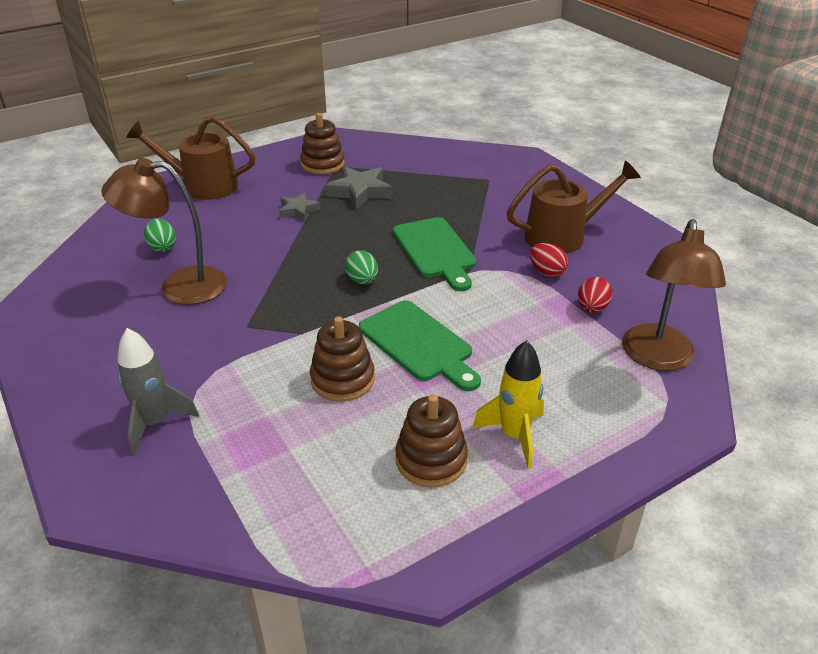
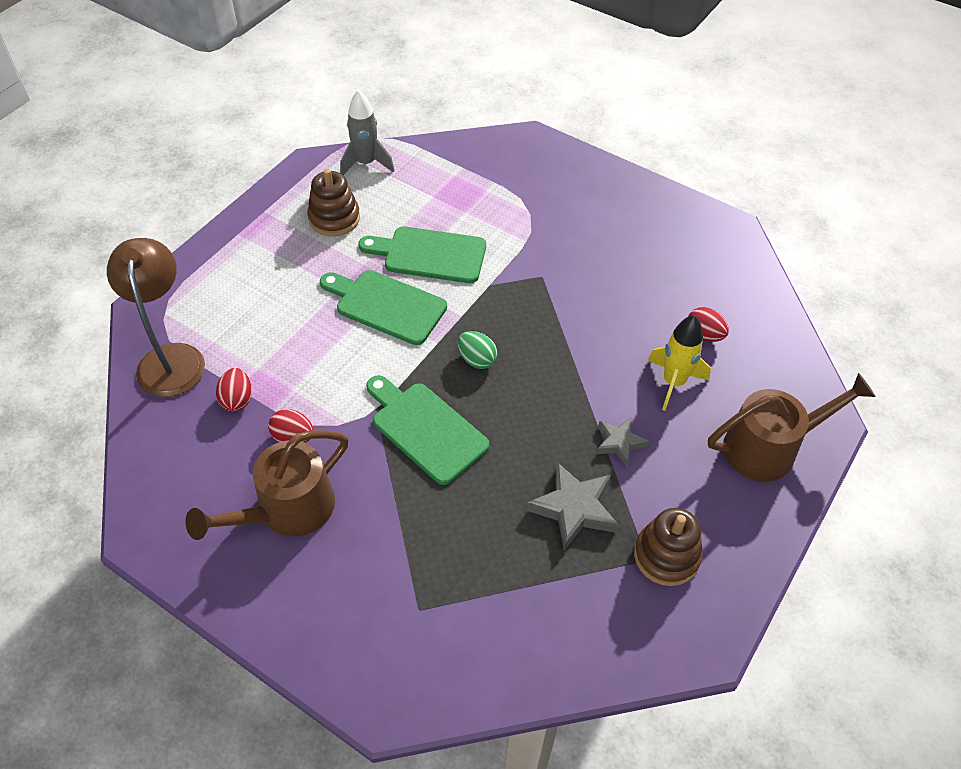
camera: 155 degrees right, 15 degrees up
brown lamp [101,158,227,305] -> none
grey rocket [118,328,199,455] -> grey rocket moved to [340,90,394,175]
green egg [144,218,176,252] -> red egg [688,307,729,342]
brown stacking toy [310,316,375,402] -> green cutting board [358,226,486,283]
yellow rocket [472,340,544,469] -> yellow rocket moved to [648,315,711,411]

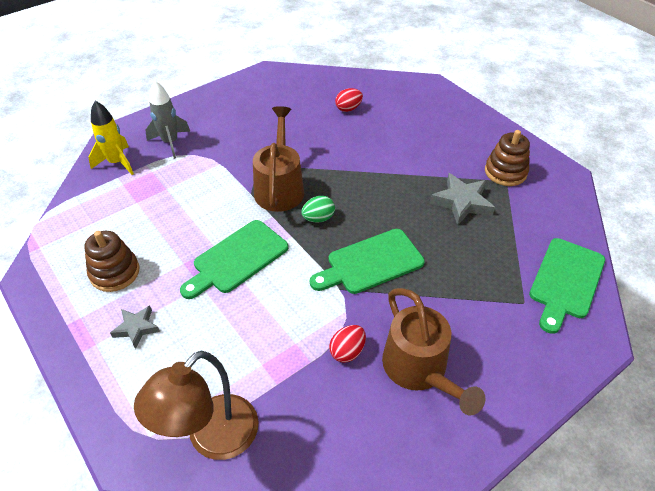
camera: 70 degrees left, 5 degrees down
brown lamp [107,238,205,397] -> brown lamp turned 60 degrees counterclockwise [134,350,259,460]
red egg [216,368,252,412] -> none
grey rocket [340,90,394,175] -> grey rocket moved to [145,81,190,159]
green cutting board [358,226,486,283] -> green cutting board moved to [529,238,605,334]
grey star [596,417,650,467] -> grey star moved to [110,305,160,349]
yellow rocket [648,315,711,411] -> yellow rocket moved to [88,101,134,175]
brown watering can [708,373,876,482] -> brown watering can moved to [253,106,304,212]

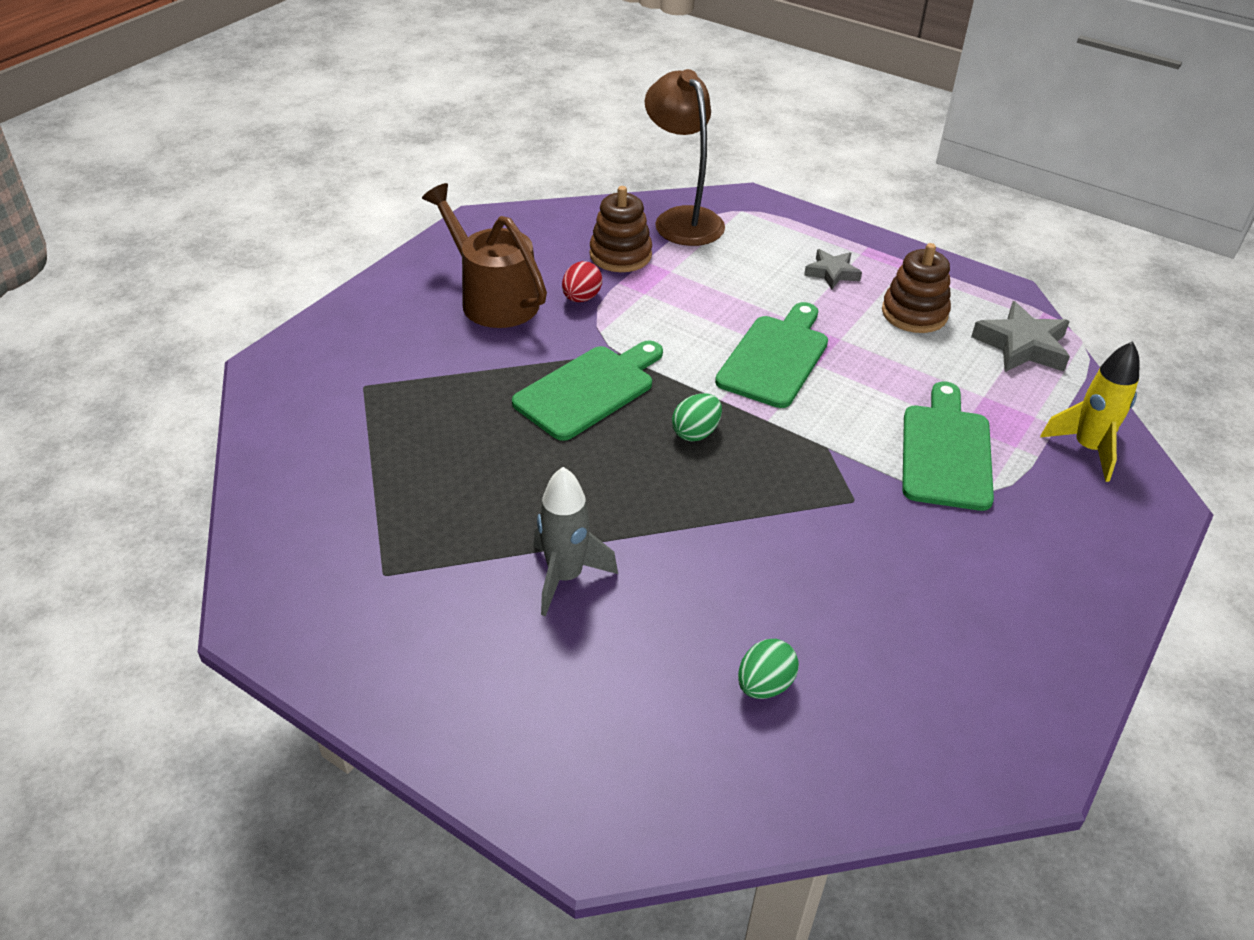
camera: 160 degrees right, 5 degrees down
brown lamp [134,350,259,460] -> brown lamp turned 45 degrees counterclockwise [645,69,725,246]
grey rocket [145,81,190,159] -> grey rocket moved to [533,467,618,616]
brown watering can [253,106,304,212] -> none
red egg [335,88,363,112] -> green egg [738,639,799,699]
grey star [430,173,495,226] -> grey star moved to [971,301,1070,372]
brown stacking toy [485,130,530,186] -> brown stacking toy moved to [590,186,652,272]
green cutting board [529,238,605,334] -> green cutting board moved to [902,381,994,511]

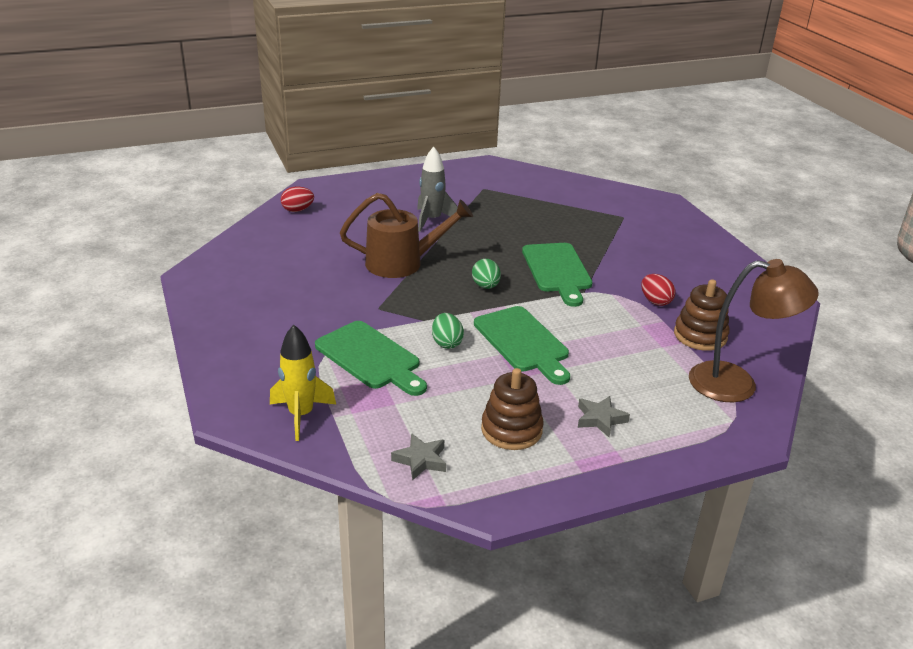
camera: 125 degrees right, 10 degrees down
brown watering can [422,183,547,328] -> brown watering can moved to [340,193,473,278]
green egg [738,639,799,699] -> green egg moved to [432,313,464,349]
grey star [971,301,1070,372] -> grey star [391,433,446,480], size x0.62
none -> red egg [281,187,314,212]

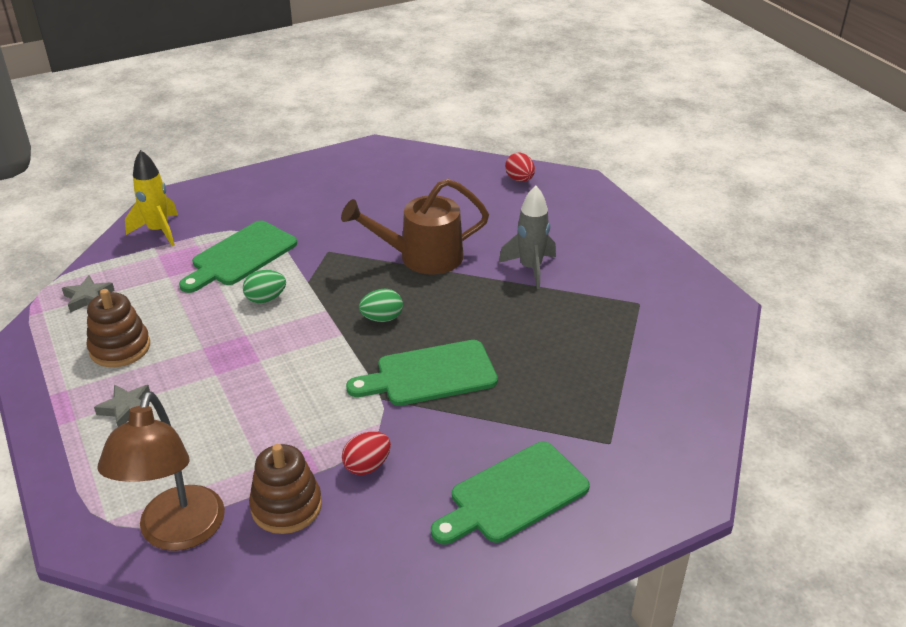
camera: 85 degrees right, 5 degrees up
brown watering can [340,193,473,278] -> brown watering can turned 90 degrees clockwise [341,179,489,275]
green cutting board [474,306,570,385] -> green cutting board moved to [431,442,590,544]

